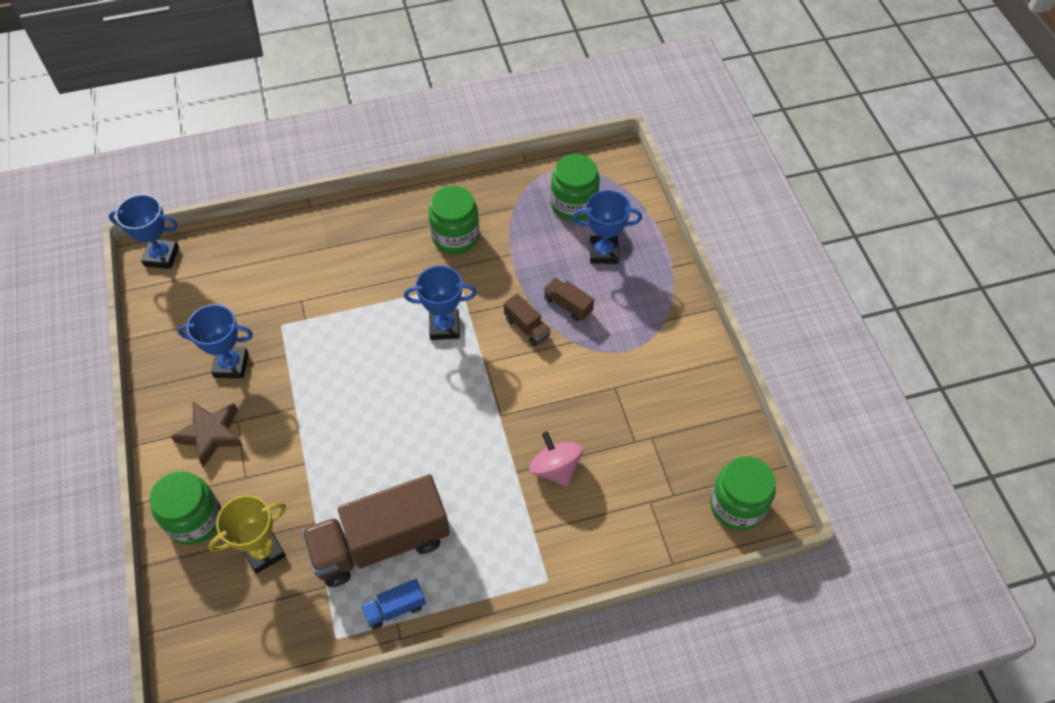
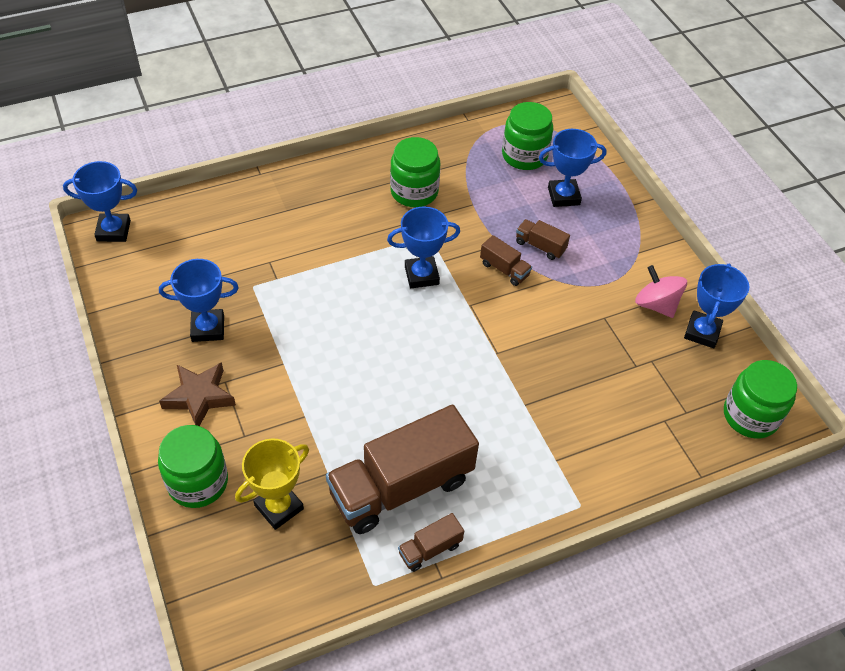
camera: 10 degrees left, 5 degrees down
blue truck [361,579,426,630] -> brown truck [398,513,464,572]
pink spinning top [529,432,583,487] -> pink spinning top moved to [635,265,687,318]
none -> blue trophy [684,264,750,348]

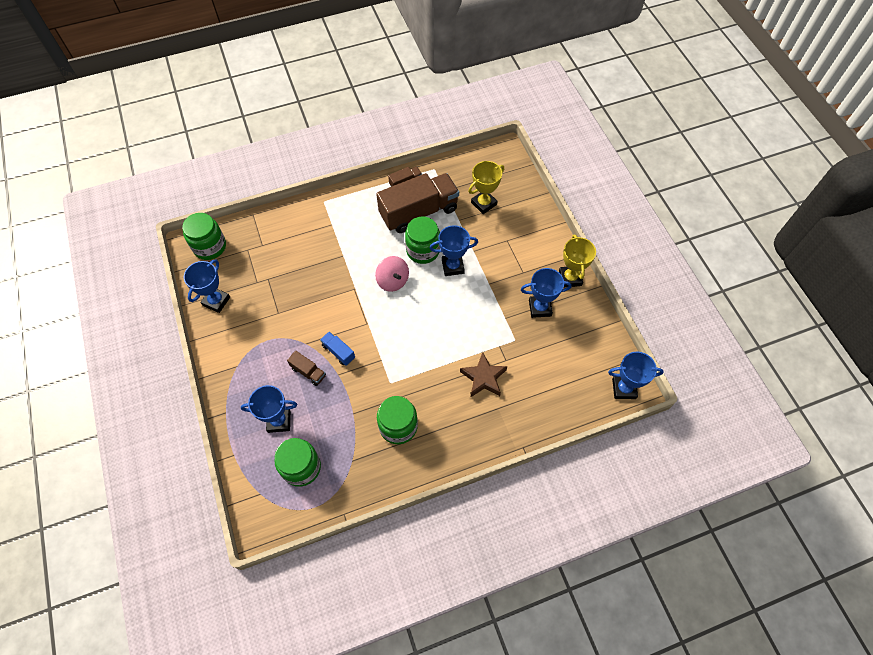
camera: 175 degrees left, 10 degrees up
green jar [158,425,228,508] -> green jar moved to [405,216,440,264]
brown star [159,362,236,426] -> brown star moved to [460,352,508,397]
blue trophy [387,207,460,288] -> blue trophy moved to [429,225,478,276]
brown truck [480,235,532,286] -> blue truck [320,332,355,366]
pink spinning top [635,265,687,318] -> pink spinning top moved to [375,256,409,292]
none -> yellow trophy [559,234,596,287]

